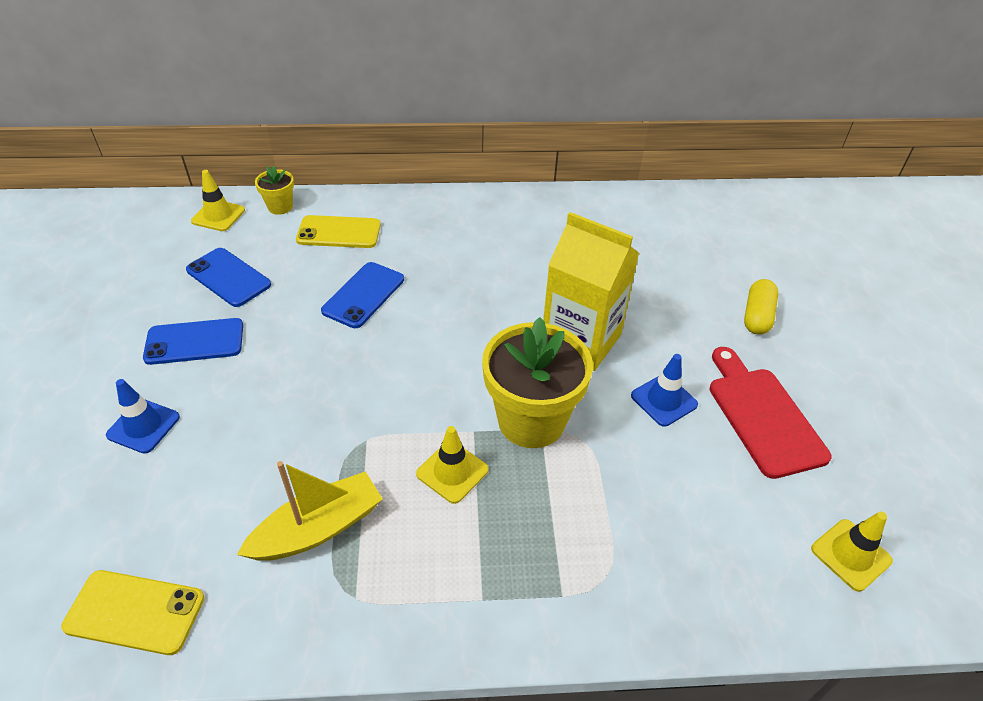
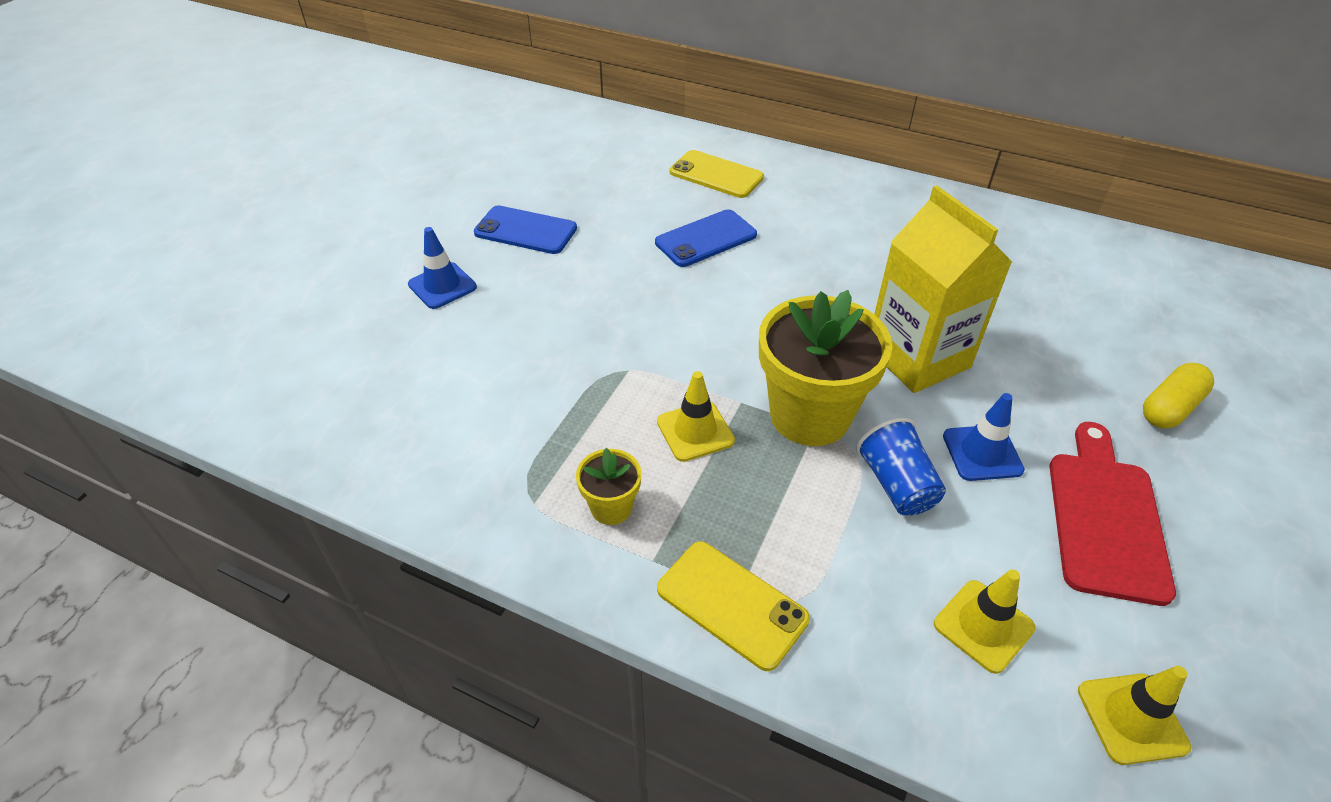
camera: 30 degrees right, 0 degrees up
yellow phone [61,570,204,655] -> yellow phone moved to [657,541,810,671]
blue phone [186,248,271,307] -> none
yellow traffic cone [191,170,245,231] -> yellow traffic cone moved to [934,569,1036,674]
yellow boat [237,461,383,561] -> none
yellow flower pot [255,166,294,215] -> yellow flower pot moved to [576,448,642,525]
none -> blue cup [857,418,946,516]

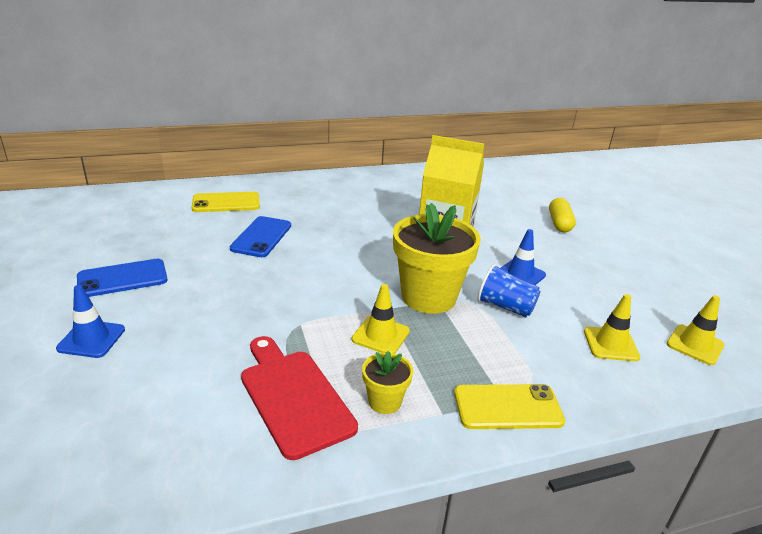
camera: 45 degrees left, 15 degrees down
red cutting board [1050,422,1176,606] -> red cutting board moved to [241,336,358,460]

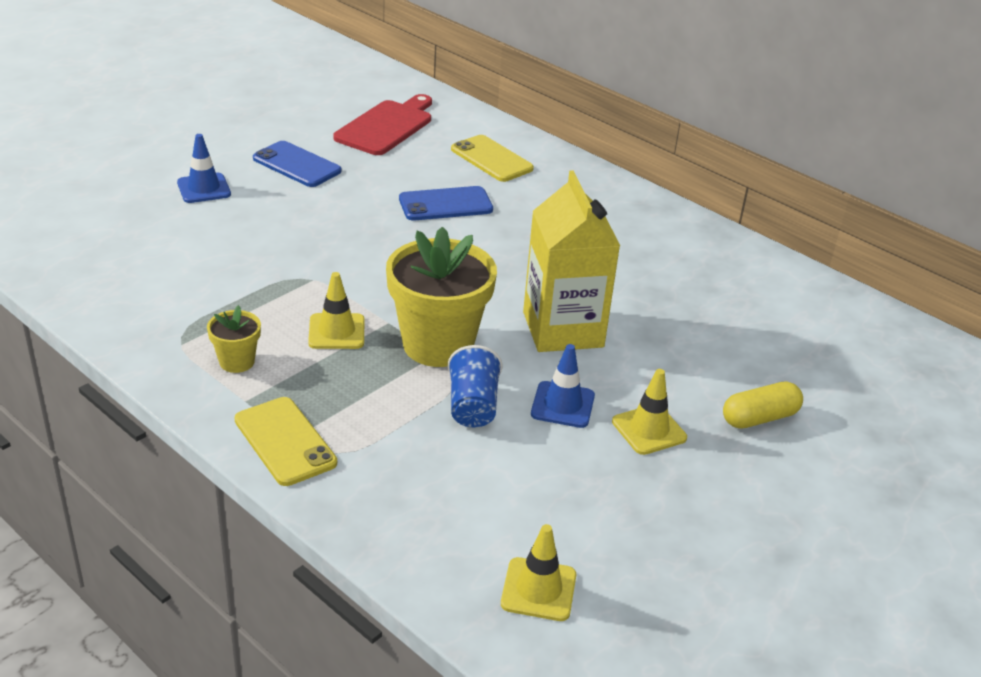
camera: 60 degrees right, 5 degrees up
red cutting board [241,336,358,460] -> red cutting board moved to [333,94,432,155]
yellow traffic cone [584,294,640,361] -> yellow traffic cone moved to [612,369,687,455]

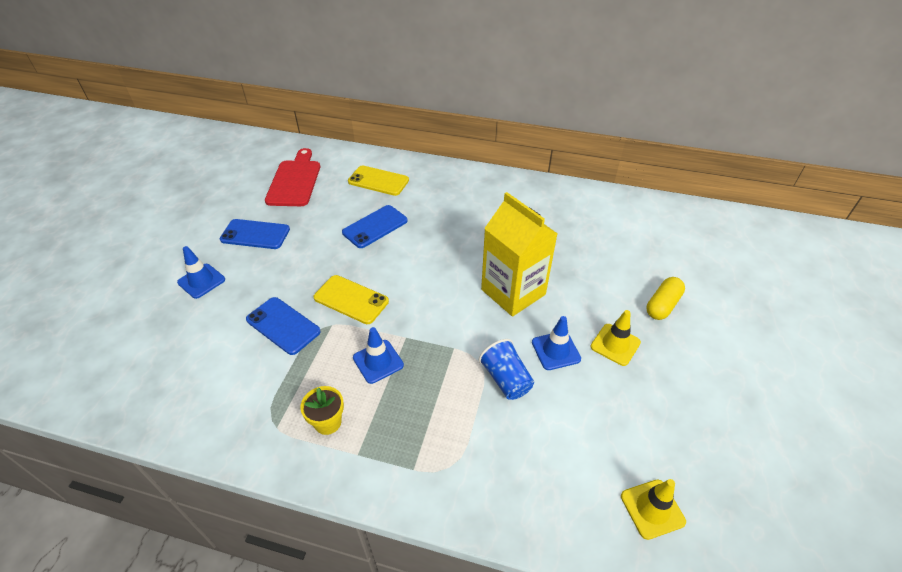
camera: 25 degrees left, 10 degrees up
yellow phone [234,397,337,486] -> yellow phone moved to [314,275,389,324]
yellow traffic cone [308,272,364,349] -> blue traffic cone [353,327,404,384]
yellow flower pot [386,227,497,367] -> none
none -> blue phone [246,297,321,355]

